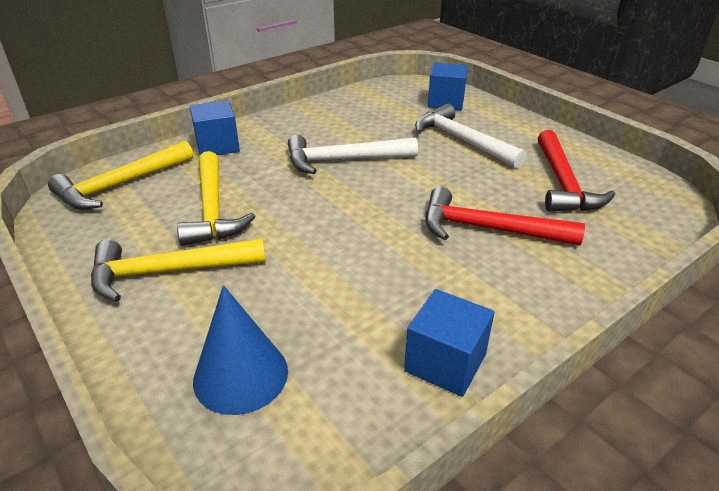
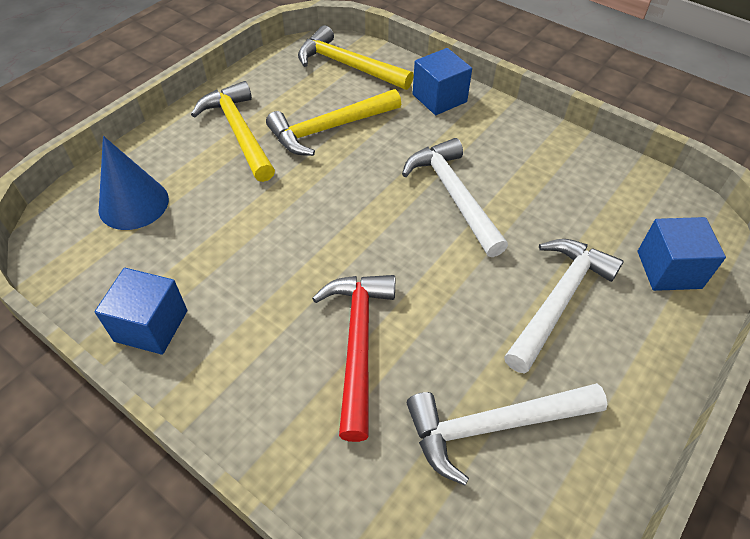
camera: 75 degrees right, 15 degrees up
red hammer [538,130,615,212] -> white hammer [407,383,607,485]

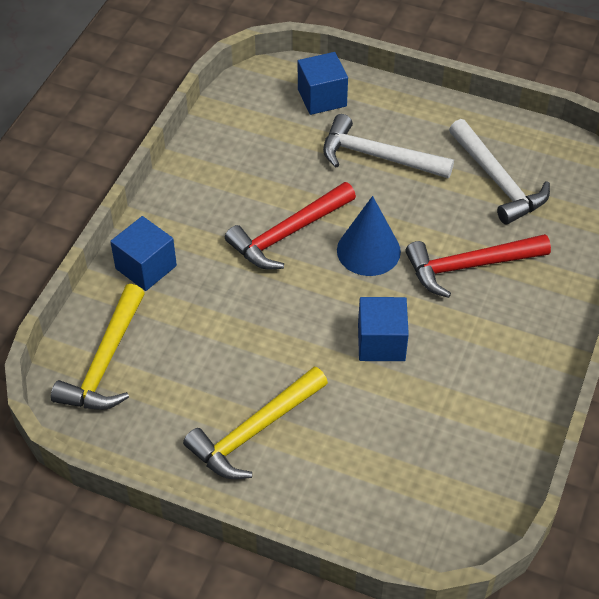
camera: 105 degrees left, 0 degrees up
blue cube [95,268,187,355] -> blue cube moved to [358,297,409,361]
blue cone [99,136,169,230] -> blue cone moved to [337,196,401,276]
yellow hammer [266,89,401,156] -> none
white hammer [402,138,508,257] -> red hammer [225,182,356,269]

